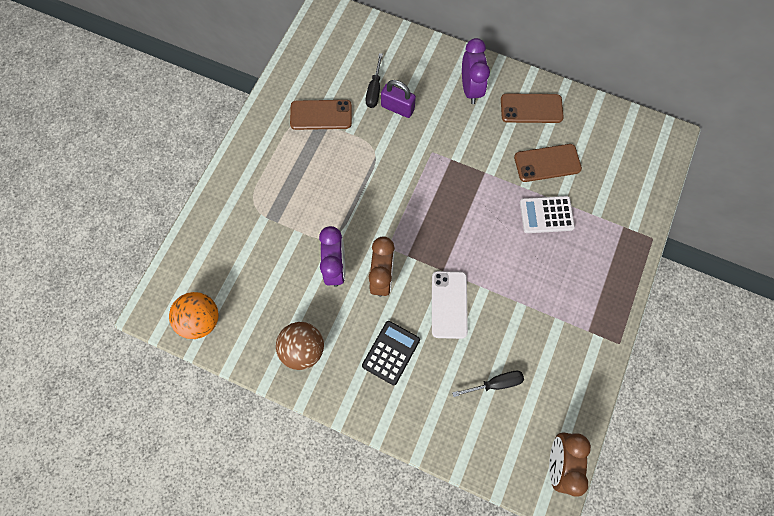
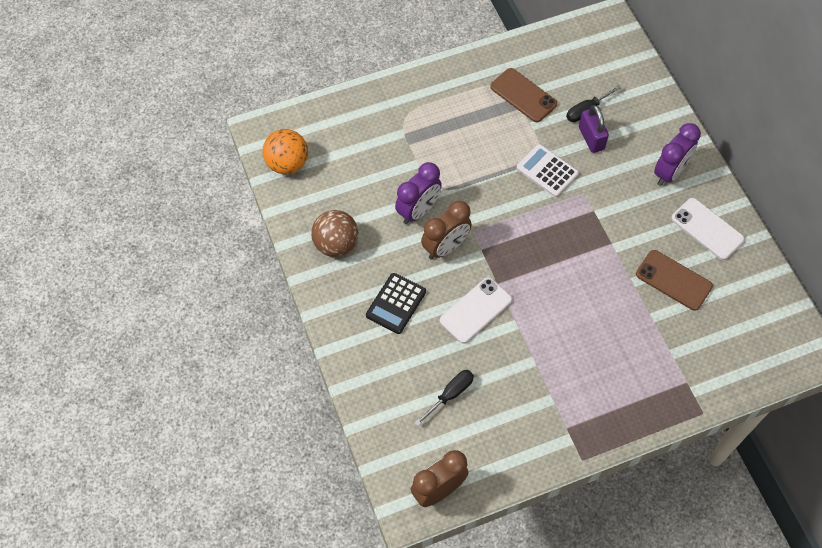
camera: 45 degrees right, 10 degrees down
black calculator [362,321,420,385] -> black calculator turned 135 degrees clockwise [366,273,426,334]
black screwdriver [452,371,524,397] -> black screwdriver turned 75 degrees counterclockwise [415,370,474,426]
brown phone [501,93,564,123] -> white phone [671,198,745,260]
white calculator [520,196,575,233] -> white calculator moved to [516,144,579,197]

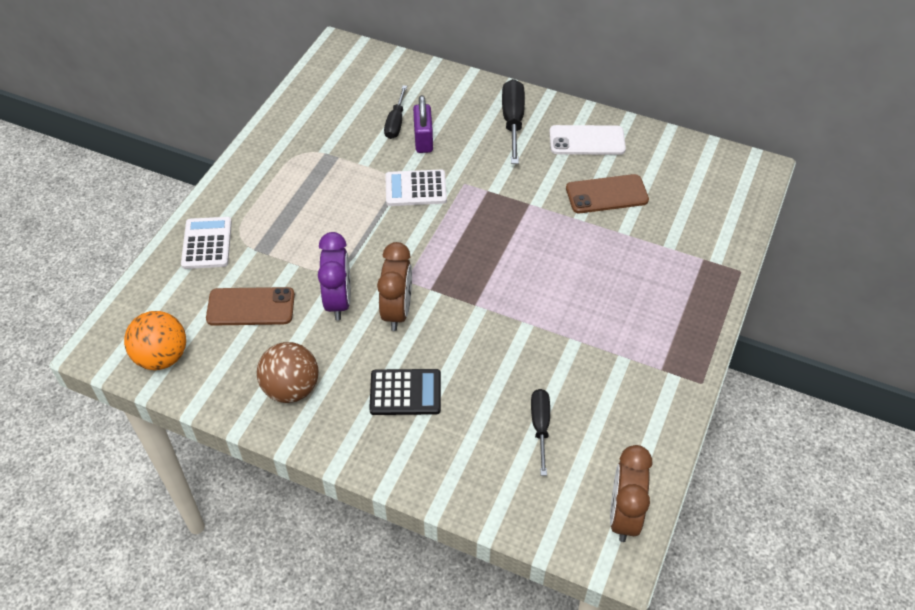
camera: 45 degrees left, 10 degrees down
black calculator [366,273,426,334] -> black calculator turned 75 degrees counterclockwise [369,369,441,415]
white phone [440,277,512,344] -> none
brown phone [490,68,557,122] -> brown phone moved to [206,287,295,326]
purple padlock [579,105,609,153] -> purple padlock turned 60 degrees clockwise [413,95,433,153]
purple clock [654,123,701,186] -> black screwdriver [502,79,525,164]
none -> white calculator [181,217,232,269]

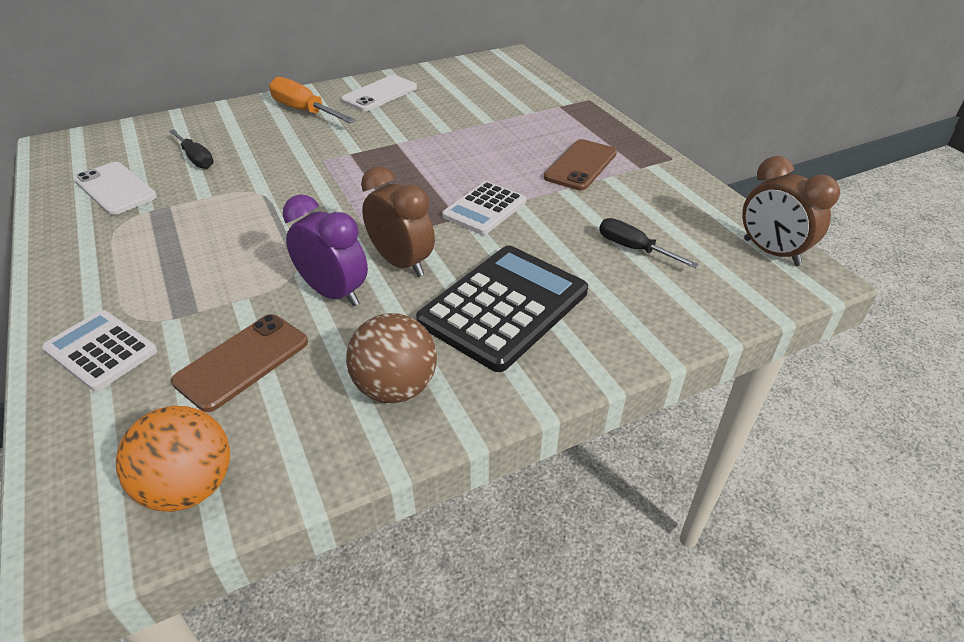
camera: 50 degrees left, 10 degrees down
black calculator [369,369,441,415] -> black calculator [416,246,588,372], size x1.69
white calculator [385,170,447,206] -> white calculator moved to [442,181,526,235]
purple padlock [413,95,433,153] -> none
black screwdriver [502,79,525,164] -> orange screwdriver [269,77,356,123]
brown phone [566,174,649,213] -> brown phone moved to [544,139,617,190]
none -> white phone [74,162,157,215]

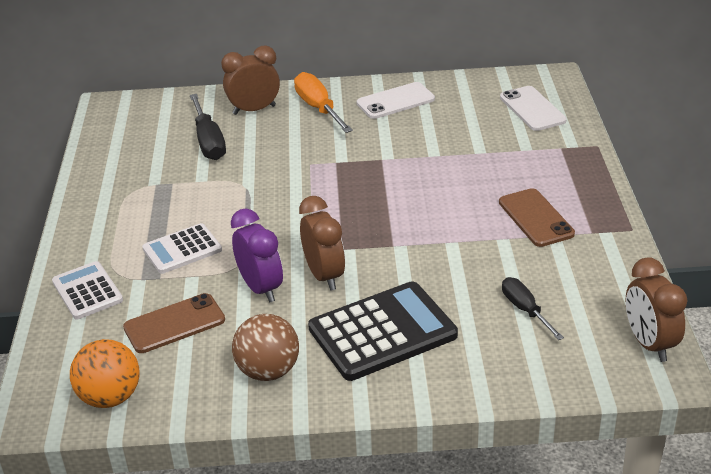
camera: 25 degrees right, 5 degrees down
white phone [74,162,157,215] -> white phone moved to [500,86,567,131]
black screwdriver [169,129,214,169] -> black screwdriver [190,94,226,160], size x1.52
white calculator [442,181,526,235] -> white calculator moved to [142,223,222,274]
brown phone [544,139,617,190] -> brown phone turned 75 degrees counterclockwise [499,188,575,247]
none -> brown clock [221,46,280,115]

